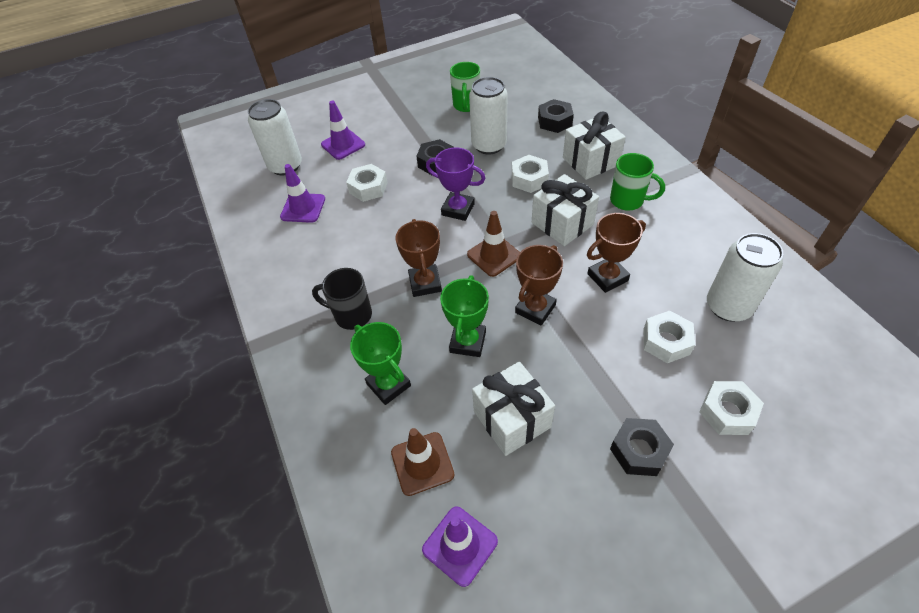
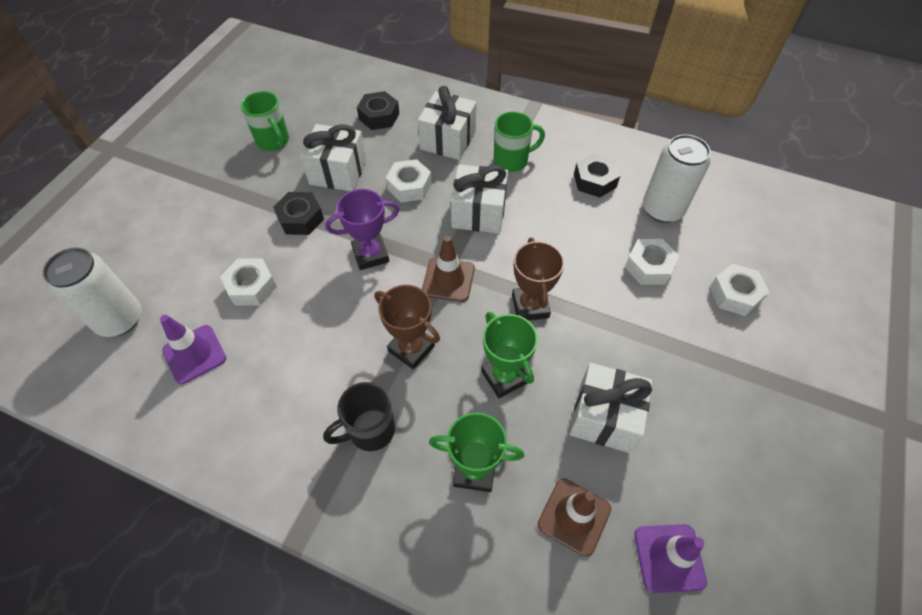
camera: 45 degrees left, 5 degrees up
purple traffic cone [321,101,365,160] -> none
white can [469,77,508,154] -> white gift [300,124,367,191]
brown trophy [587,213,646,293] -> none
black nut [610,418,674,476] -> black nut moved to [574,153,620,198]

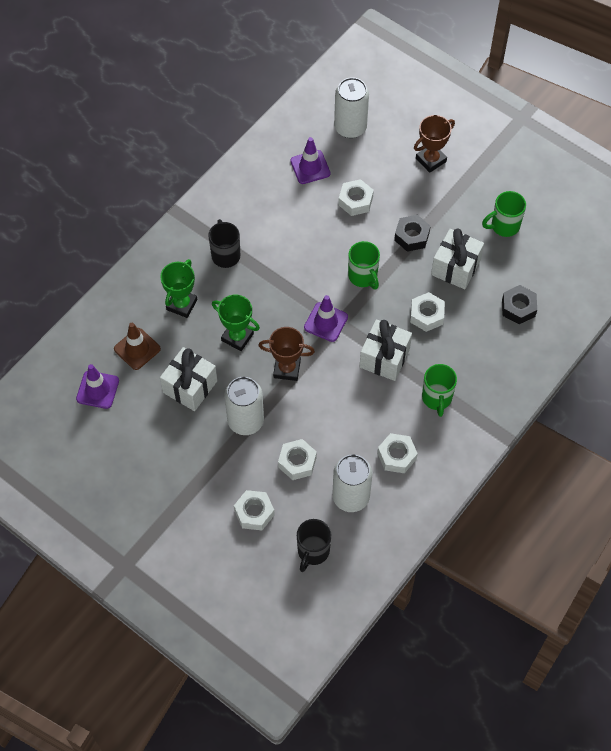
camera: 105 degrees right, 5 degrees up
purple trophy [325,189,399,270] -> green mug [348,241,380,290]
brown trophy [375,285,440,369] -> brown trophy moved to [414,115,455,173]
white gift [418,86,476,160] -> none
brown traffic cone [422,236,475,302] -> purple traffic cone [304,295,348,342]
green trophy [481,312,538,398] -> green trophy turned 45 degrees clockwise [212,295,260,351]
black nut [574,153,620,198] -> white nut [377,433,418,473]
none -> white can [225,377,264,435]
none -> black mug [297,519,331,572]

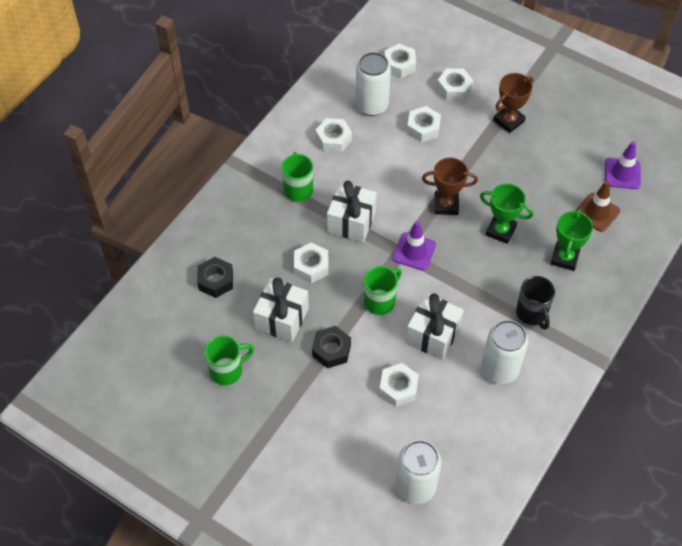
camera: 175 degrees right, 5 degrees down
white gift [160,347,217,411] -> white gift moved to [406,293,464,360]
white can [225,377,264,435] -> white can moved to [481,320,528,384]
purple traffic cone [290,137,331,184] -> none
black mug [297,519,331,572] -> white nut [384,44,416,78]
green mug [348,241,380,290] -> green mug turned 75 degrees clockwise [364,266,402,315]
brown trophy [414,115,455,173] -> brown trophy moved to [493,73,533,133]

